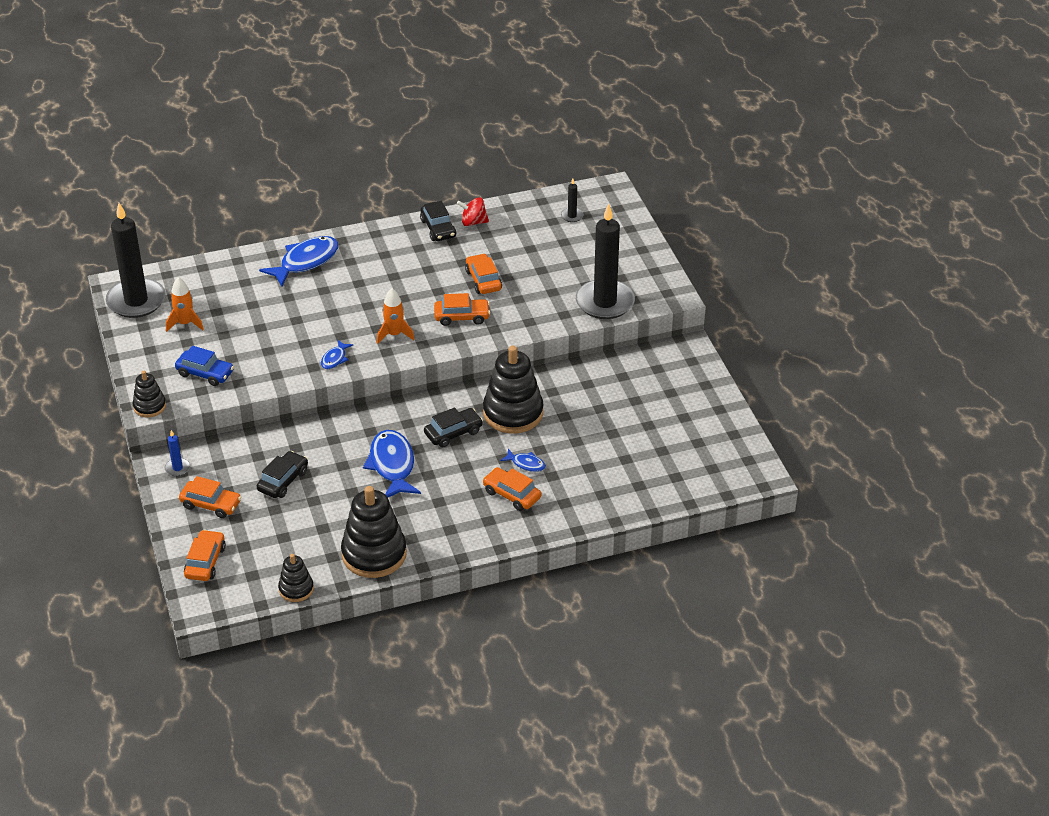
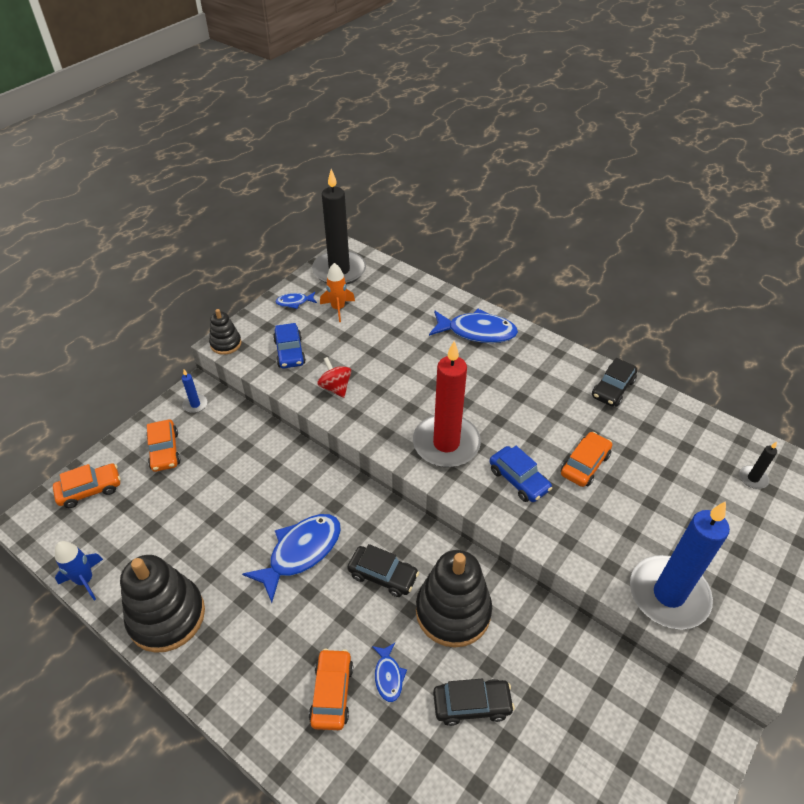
camera: 55 degrees right, 5 degrees up
black car [257,451,308,498] -> black car moved to [433,679,515,726]
black stacking toy [278,554,314,602] -> blue rocket [55,541,103,601]
blue fish [321,340,354,369] -> blue fish moved to [275,292,317,309]
orange rocket [377,289,415,344] -> red candle [413,341,481,467]
orange car [434,293,490,326] -> blue car [489,446,552,502]
red spinning top [457,197,489,226] -> red spinning top moved to [317,357,351,398]
black candle [576,204,635,319] -> blue candle [630,501,730,630]

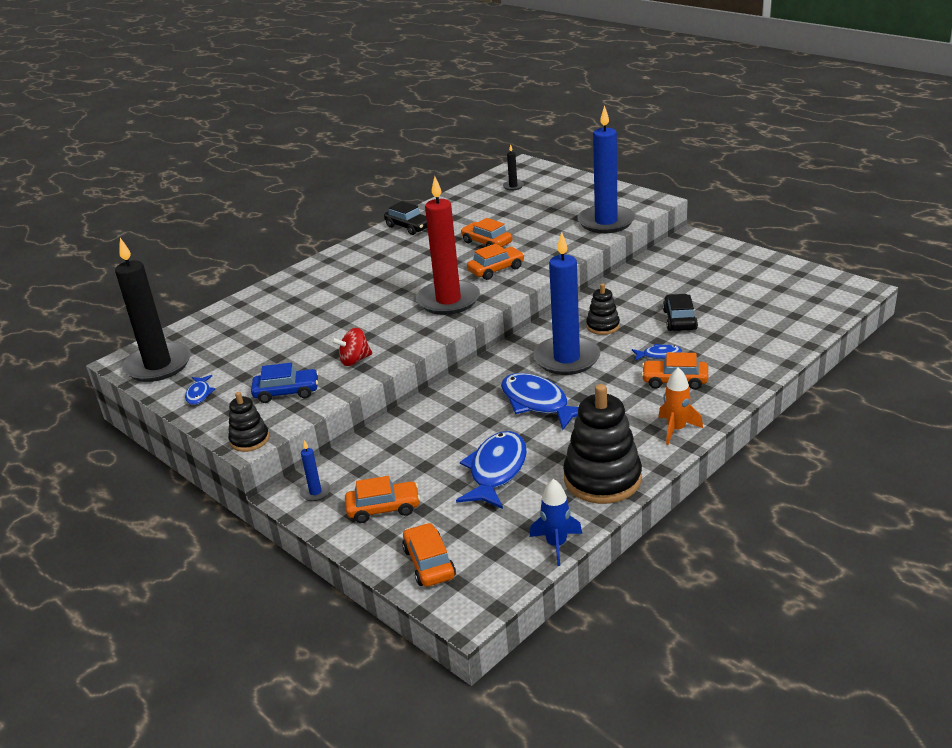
camera: 80 degrees left, 15 degrees down
orange rocket [320,263,355,322] -> orange rocket moved to [658,367,703,445]
black car [347,544,419,597] -> blue candle [533,232,600,375]
black stacking toy [416,550,492,647] -> black stacking toy [586,283,620,335], size x0.53
blue fish [429,309,518,343] -> blue fish moved to [456,431,527,509]
blue car [489,446,552,502] -> orange car [467,243,524,280]

